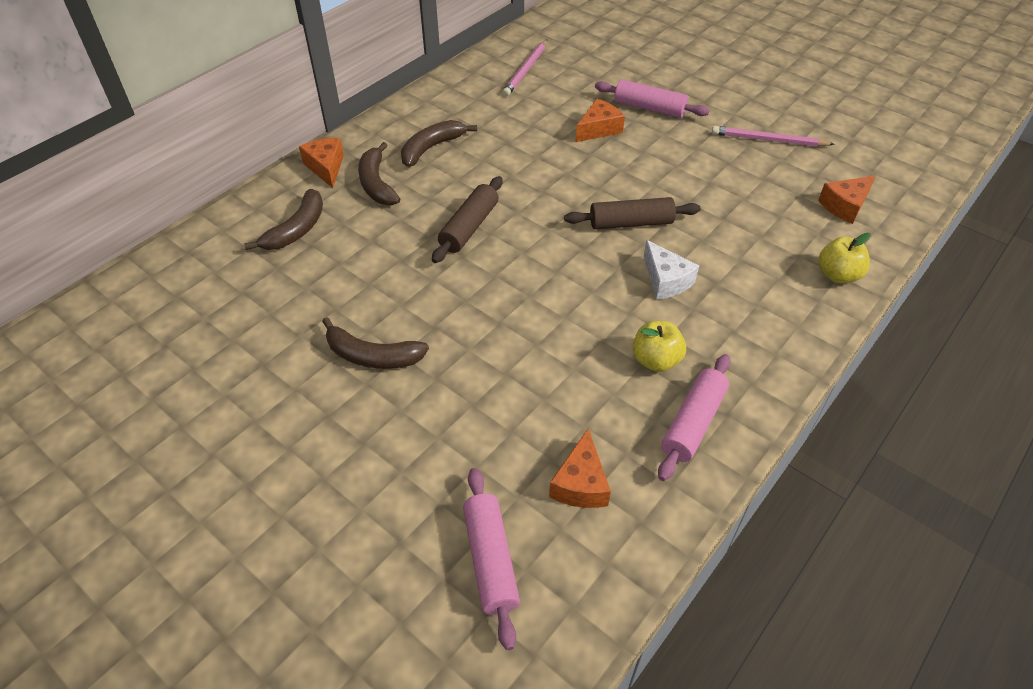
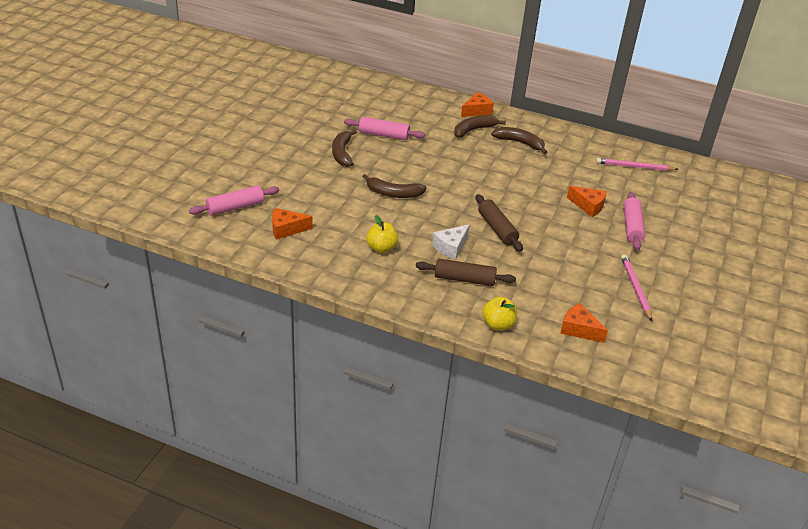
camera: 70 degrees right, 10 degrees down
brown banana [244,189,323,250] -> brown banana moved to [362,174,427,198]
brown rolling pin [432,176,503,263] -> brown rolling pin moved to [416,259,516,286]
pink rolling pin [658,354,731,481] -> pink rolling pin moved to [344,117,425,140]

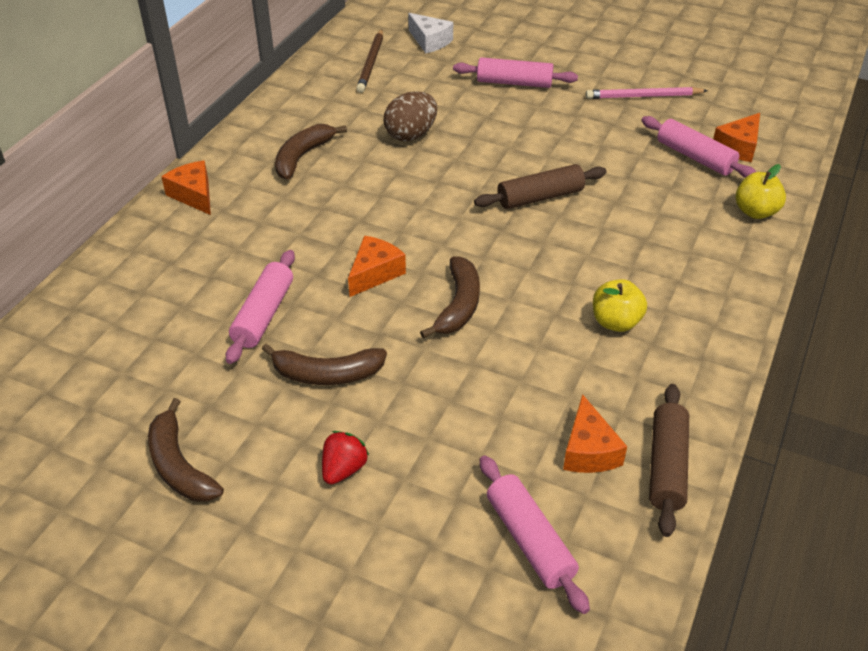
camera: 85 degrees left, 5 degrees up
brown rolling pin [416,259,516,286] -> brown rolling pin moved to [649,384,689,537]
white cheese [432,224,470,260] -> white cheese moved to [408,13,453,53]
brown banana [454,115,506,138] -> brown banana moved to [148,398,224,502]
orange cheese [567,186,607,217] -> orange cheese moved to [348,236,406,297]
pink pencil [596,158,679,171] -> brown pencil [356,29,383,93]
none -> red strawberry [322,431,369,485]
none -> brown egg [384,91,437,141]
none -> pink rolling pin [641,116,756,178]

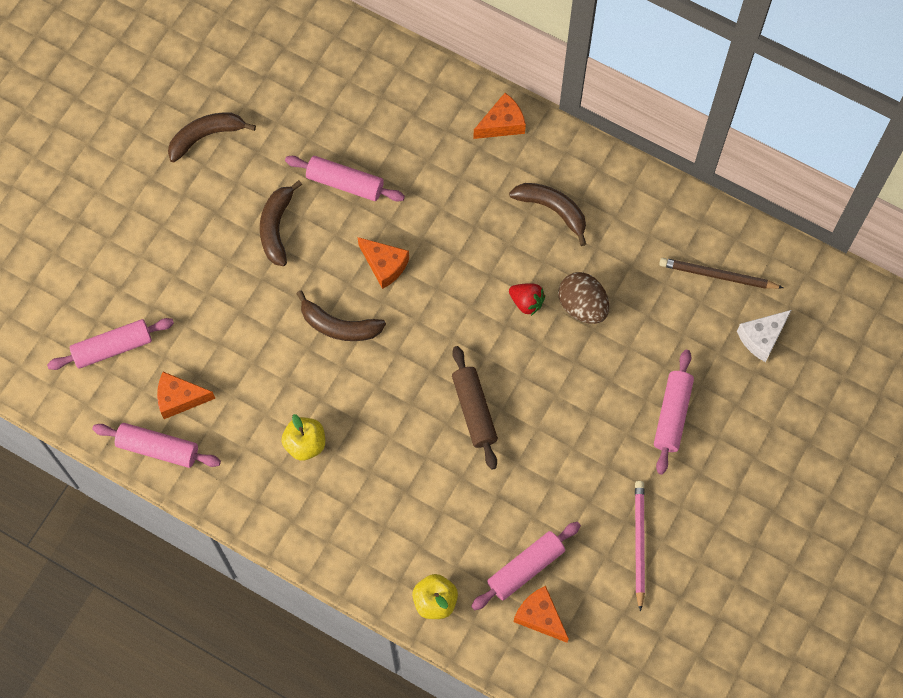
camera: 95 degrees right, 25 degrees up
red strawberry [322,431,369,485] -> red strawberry moved to [509,283,545,316]
brown rolling pin [649,384,689,537] -> pink rolling pin [92,423,221,468]

